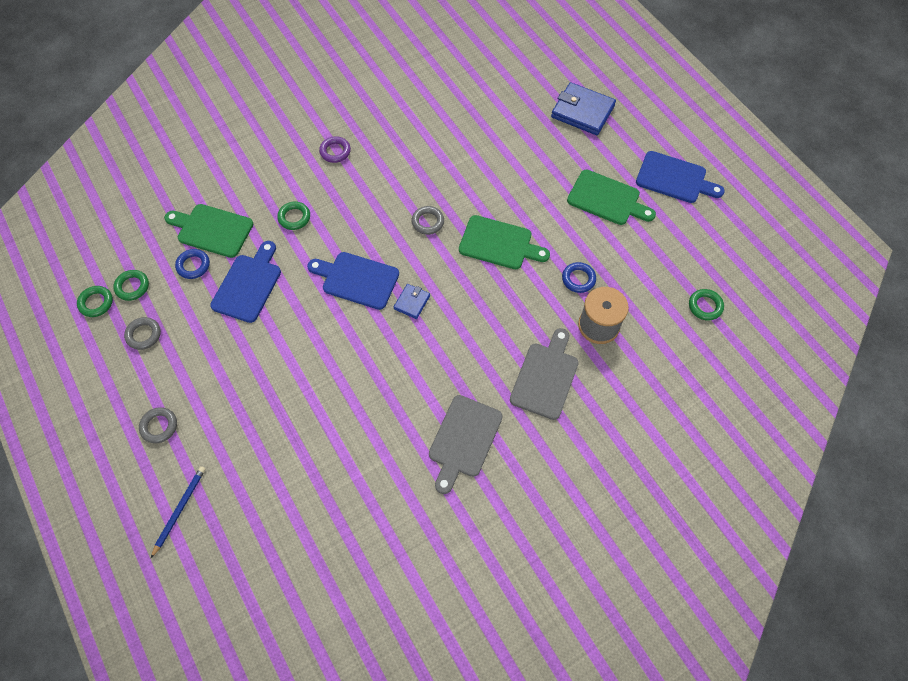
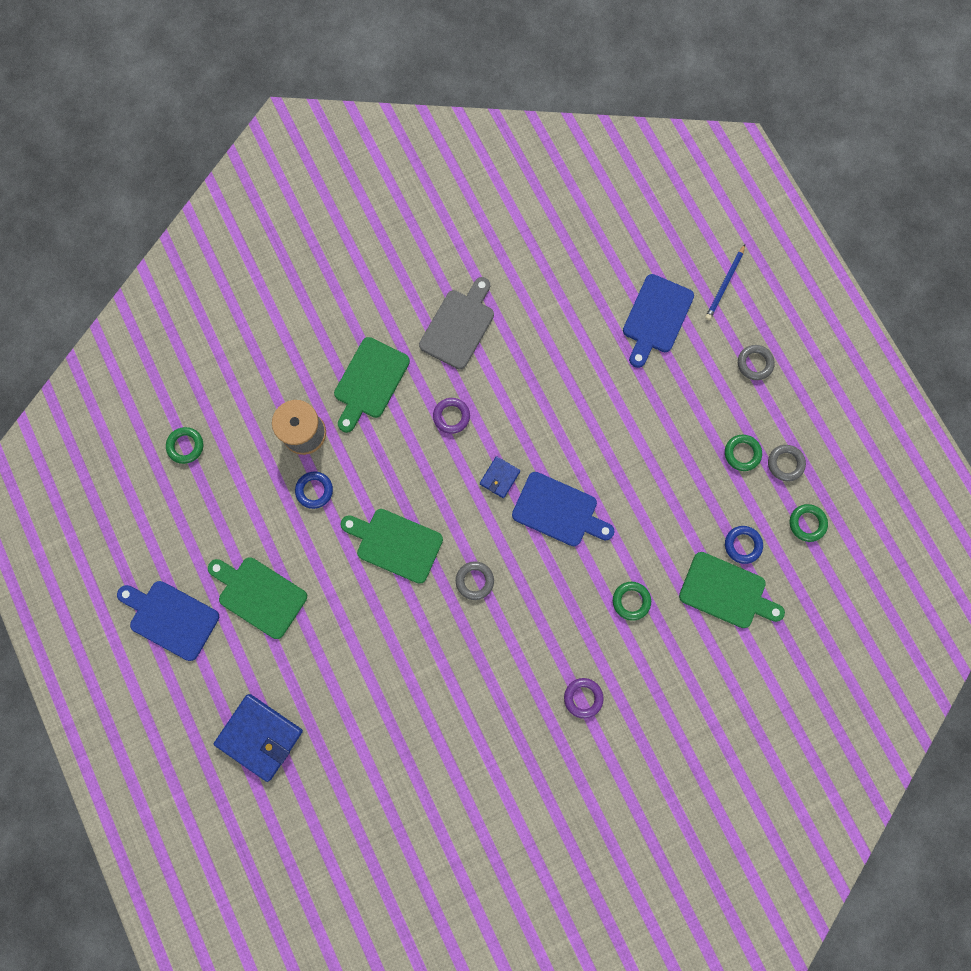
camera: 175 degrees left, 15 degrees up
green ring [77,286,113,317] -> green ring moved to [725,435,762,471]
blue cutting board [210,241,281,323] -> blue cutting board moved to [623,274,694,368]
grey cutting board [510,328,579,420] -> green cutting board [334,337,410,433]
none -> purple ring [433,398,470,434]

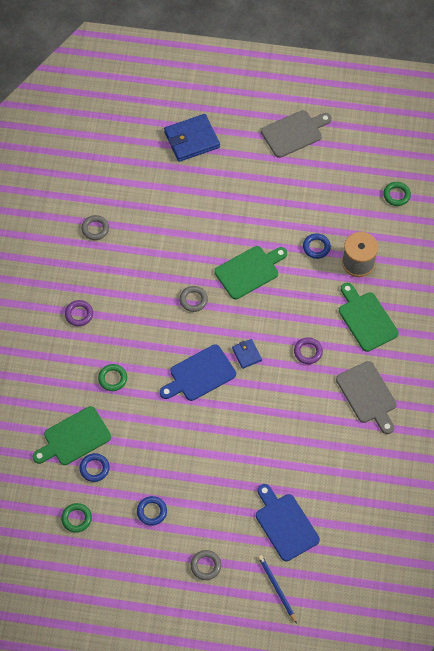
camera: 125 degrees right, 15 degrees down
blue cutting board [117,581,219,661] -> grey cutting board [261,110,332,158]
green cutting board [208,557,307,639] -> none
green ring [725,435,762,471] -> blue ring [137,496,167,526]
grey ring [768,445,806,481] -> grey ring moved to [81,215,109,240]

